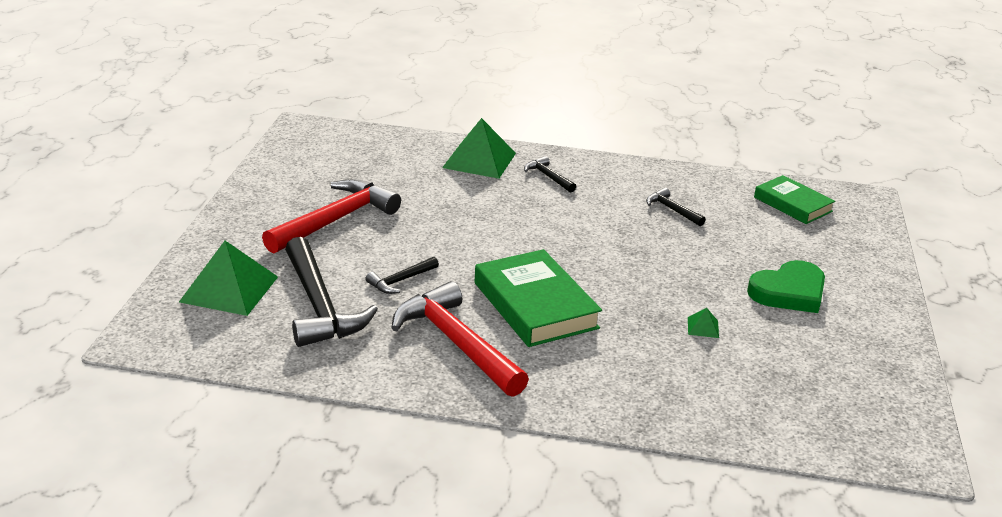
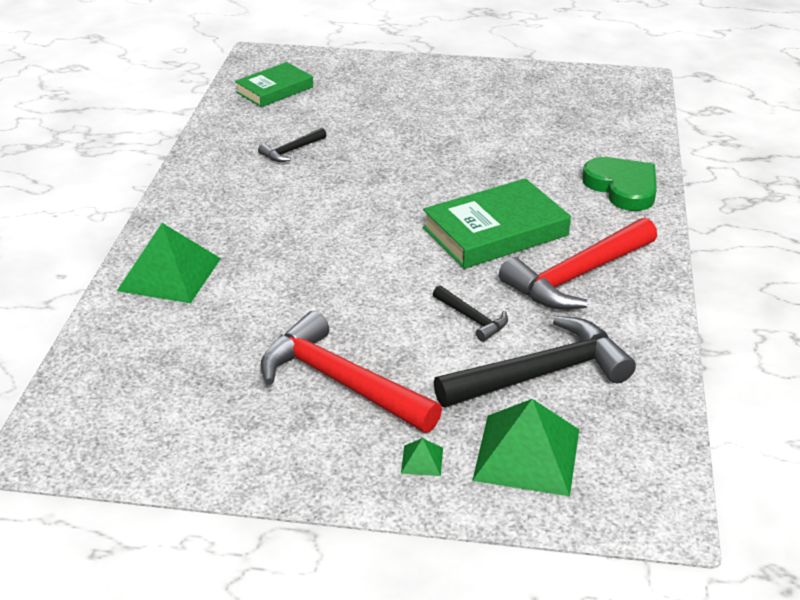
camera: 90 degrees left, 5 degrees up
black hammer [524,156,576,193] -> none
green pyramid [688,308,719,338] -> green pyramid moved to [401,438,443,476]
green heart [747,260,825,313] -> green heart moved to [582,157,657,211]

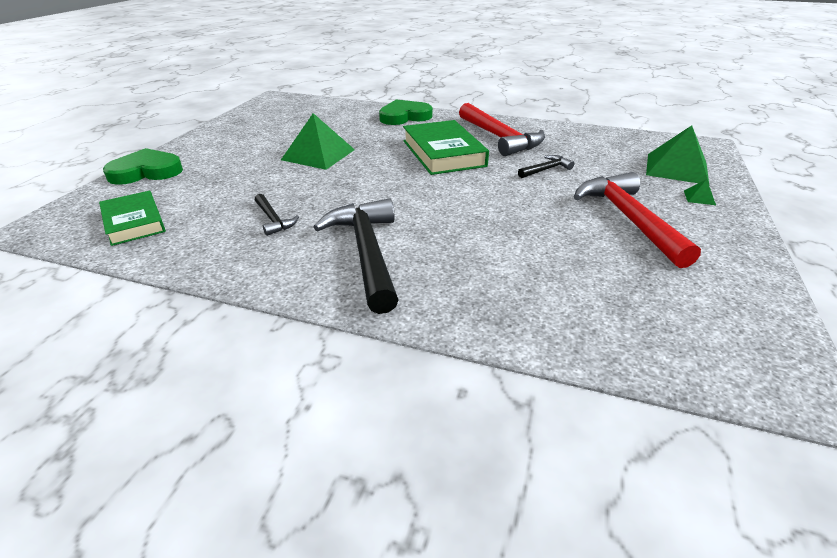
camera: 80 degrees left, 0 degrees up
green pyramid [117,223,221,303] -> green pyramid moved to [281,113,355,170]
red hammer [261,311,442,433] -> red hammer turned 120 degrees clockwise [574,172,701,268]
black hammer [434,316,636,408] -> black hammer moved to [314,198,399,314]
none -> green heart [103,148,183,185]

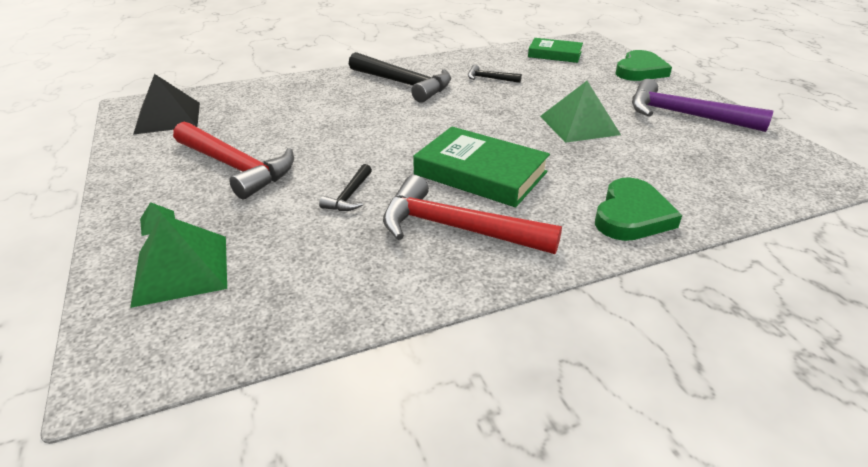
camera: 140 degrees right, 0 degrees up
none -> black pyramid [133,74,200,135]
none -> purple hammer [632,79,773,132]

